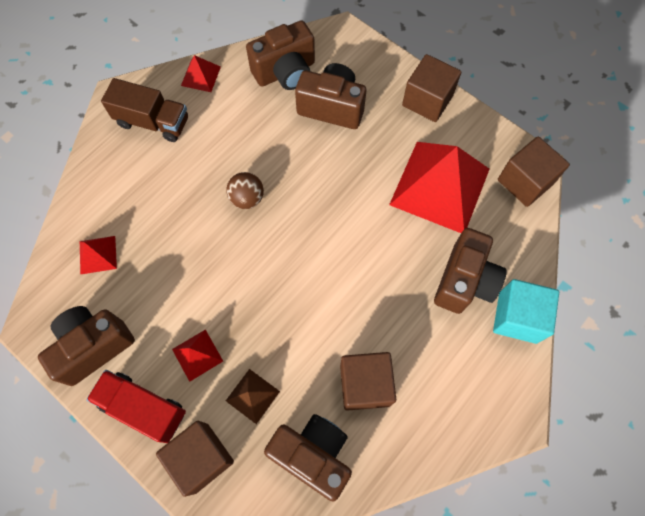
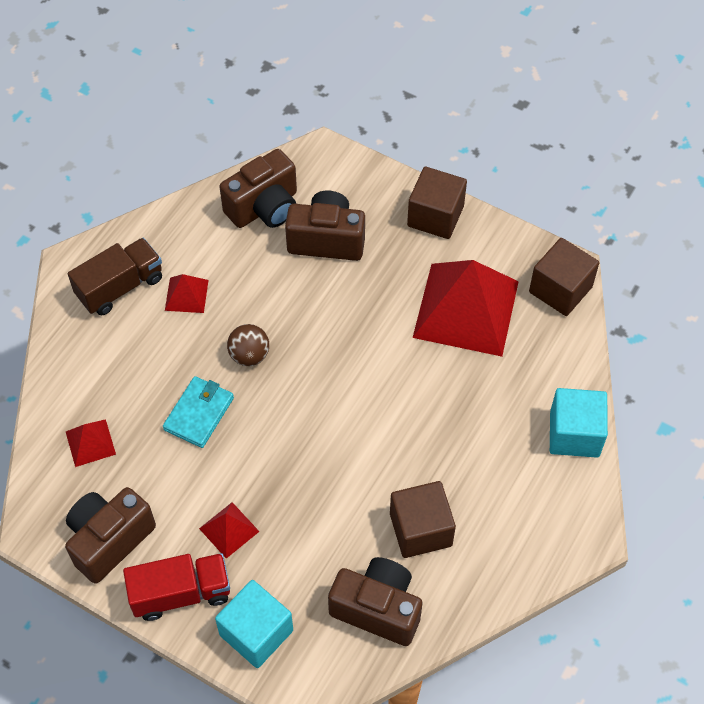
camera: 10 degrees left, 10 degrees down
red truck [86,370,186,443] -> red truck turned 150 degrees clockwise [123,553,230,621]
brown truck [101,78,188,142] -> brown truck turned 45 degrees counterclockwise [68,238,162,315]
brown cube [156,421,234,497] -> turquoise cube [215,580,293,668]
red pyramid [181,55,221,92] -> red pyramid moved to [165,274,209,313]
brown pyramid [226,369,280,424] -> none
brown camera [434,228,507,314] -> none
none -> turquoise wallet [163,376,234,448]

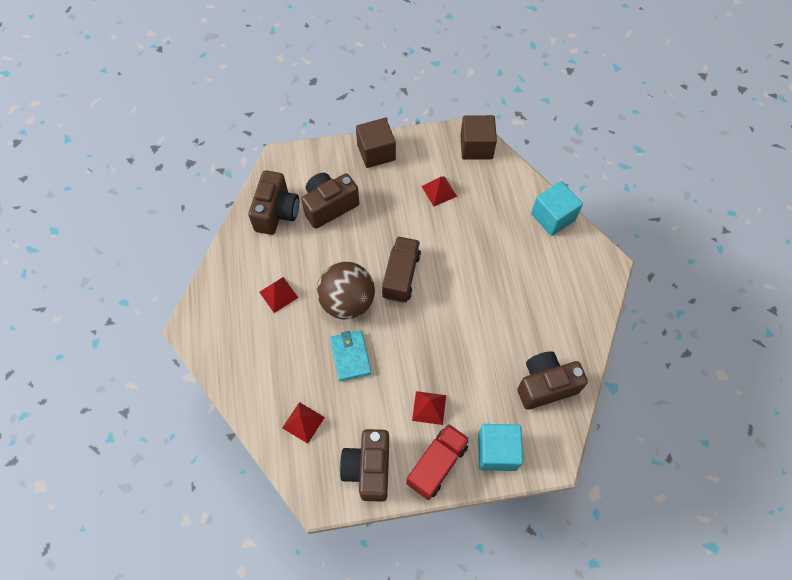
camera: 40 degrees left, 5 degrees up
brown truck [68,238,162,315] -> brown truck moved to [382,236,421,303]
brown ball [227,324,269,366] -> brown ball [317,262,375,320], size x1.88
brown cube [390,481,456,558] -> none
red pyramid [413,260,519,357] -> red pyramid [421,176,457,207], size x0.44

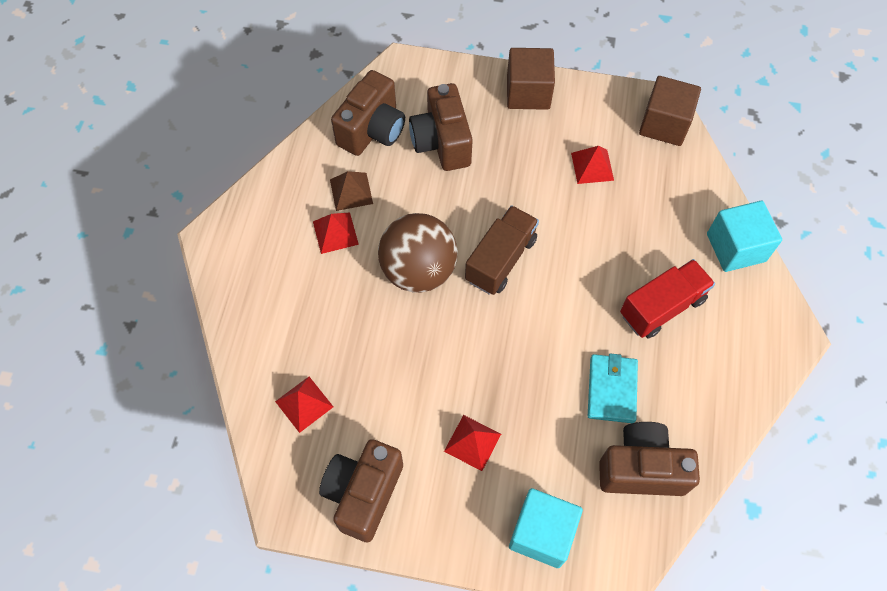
camera: 20 degrees right, 0 degrees up
brown camera [301,173,359,229] -> brown camera turned 90 degrees counterclockwise [409,83,473,171]
turquoise wallet [330,330,372,382] -> turquoise wallet moved to [588,353,638,423]
red truck [406,424,470,500] -> red truck moved to [620,259,715,338]
none -> brown pyramid [330,171,373,211]

